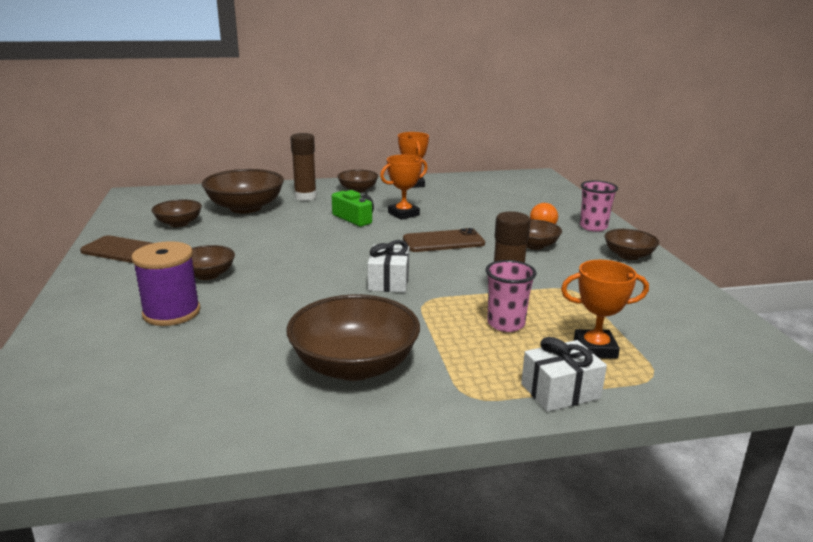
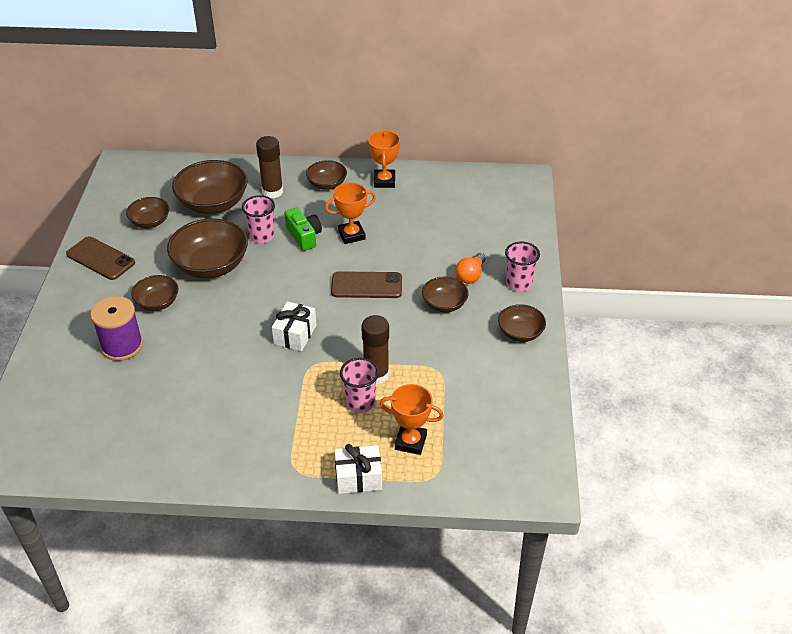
camera: 15 degrees right, 20 degrees up
brown bowl [286,294,420,381] -> brown bowl moved to [167,218,248,278]
none -> pink cup [242,195,275,243]

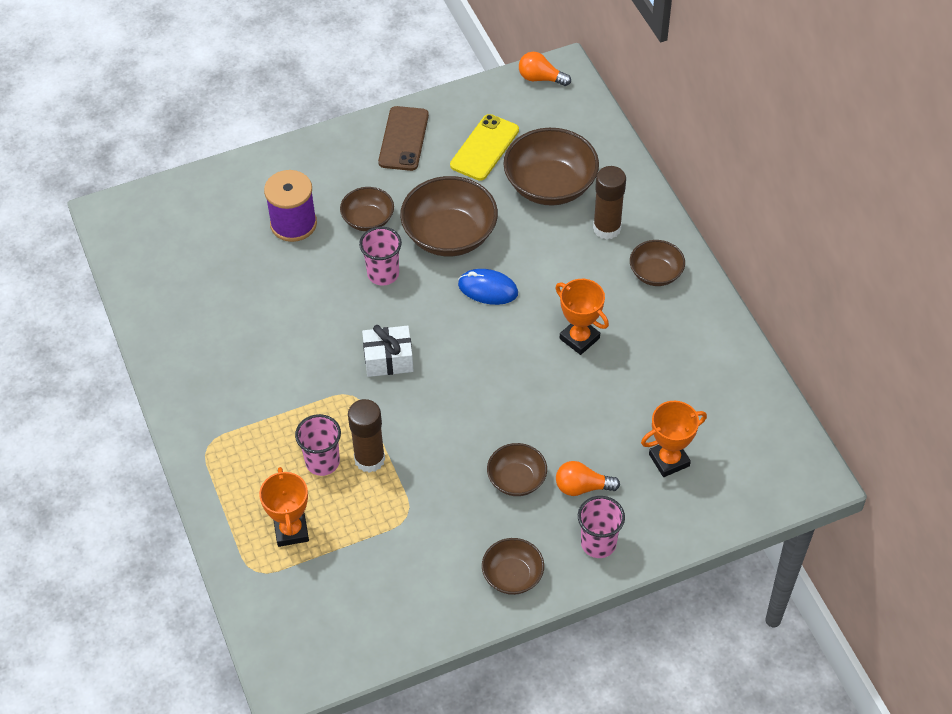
camera: 65 degrees right, 10 degrees up
brown bowl [126,197,170,228] -> yellow phone [450,114,519,181]
pink cup [242,195,275,243] -> pink cup moved to [359,227,402,285]
green camera [284,207,322,251] -> none
brown phone [331,271,402,298] -> none
white gift [335,444,382,494] -> none
orange trophy [368,130,400,188] -> orange trophy moved to [641,401,707,477]
none -> blue mouse [458,269,518,305]
none -> orange light bulb [519,52,571,86]

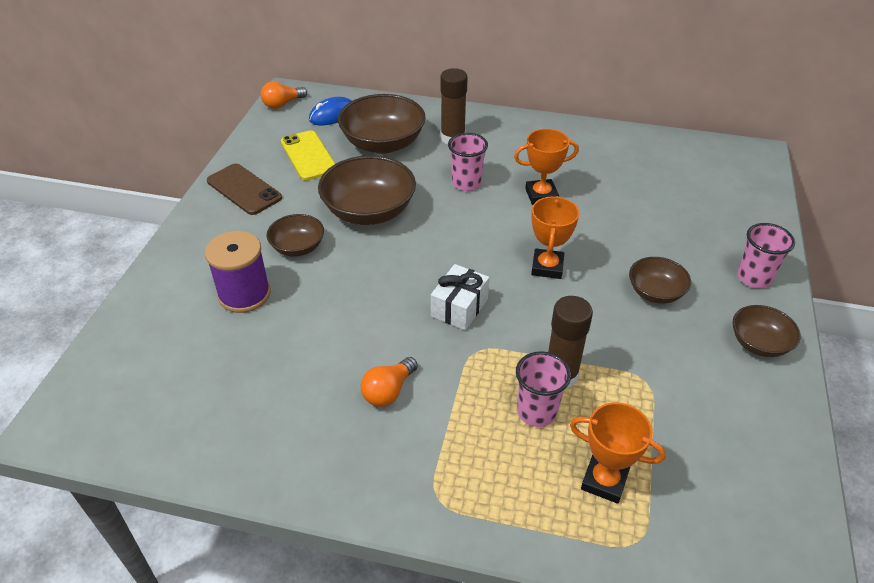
camera: 55 degrees left, 10 degrees down
pink cup [359,227,402,285] -> pink cup moved to [448,133,488,191]
blue mouse [458,269,518,305] -> blue mouse moved to [309,97,352,125]
orange light bulb [556,461,620,496] -> orange light bulb moved to [361,357,418,407]
brown bowl [630,240,685,286] -> none
orange trophy [641,401,707,477] -> orange trophy moved to [531,196,579,279]

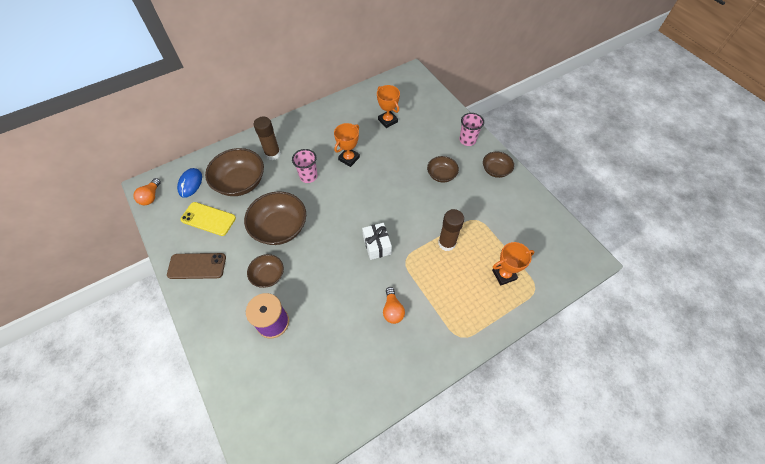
camera: 45 degrees left, 15 degrees up
pink cup [516,351,571,427] -> none
orange trophy [531,196,579,279] -> orange trophy moved to [377,85,400,128]

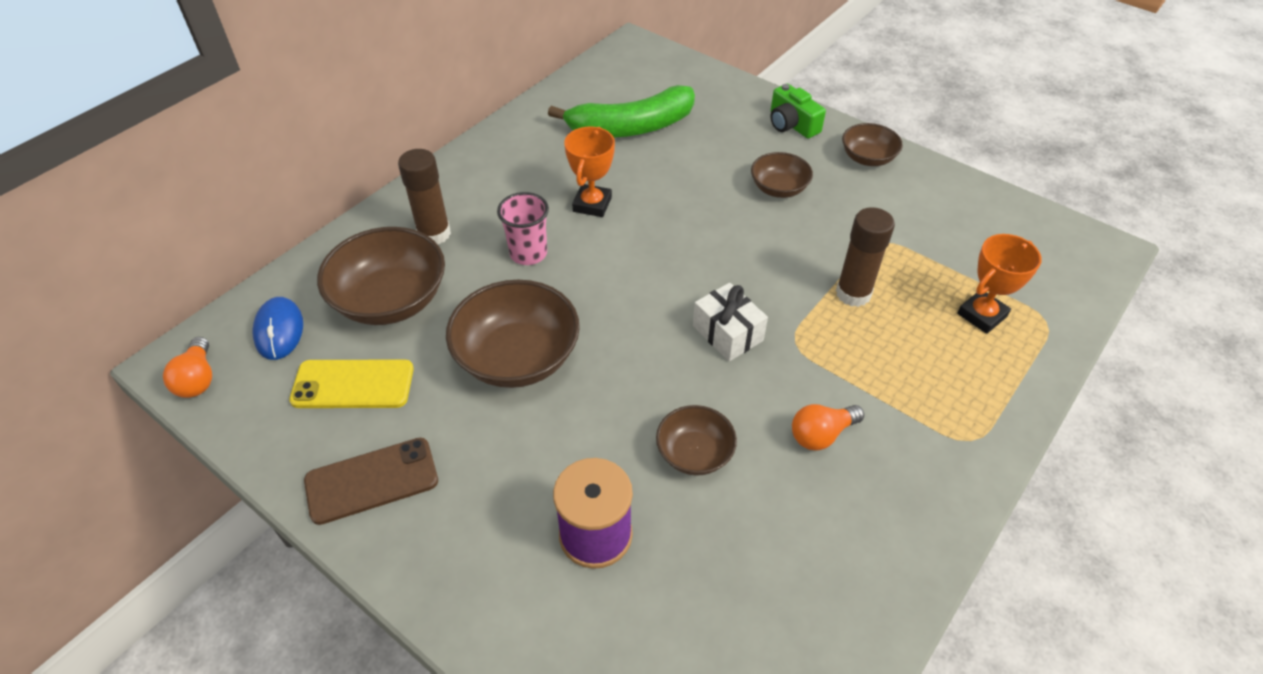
camera: 20 degrees left, 10 degrees down
brown bowl [247,254,284,288] -> brown bowl moved to [656,405,737,476]
orange trophy [377,85,400,128] -> green banana [548,85,695,138]
orange light bulb [383,287,405,324] -> orange light bulb turned 90 degrees clockwise [792,404,864,451]
pink cup [459,113,484,146] -> green camera [771,84,826,138]

